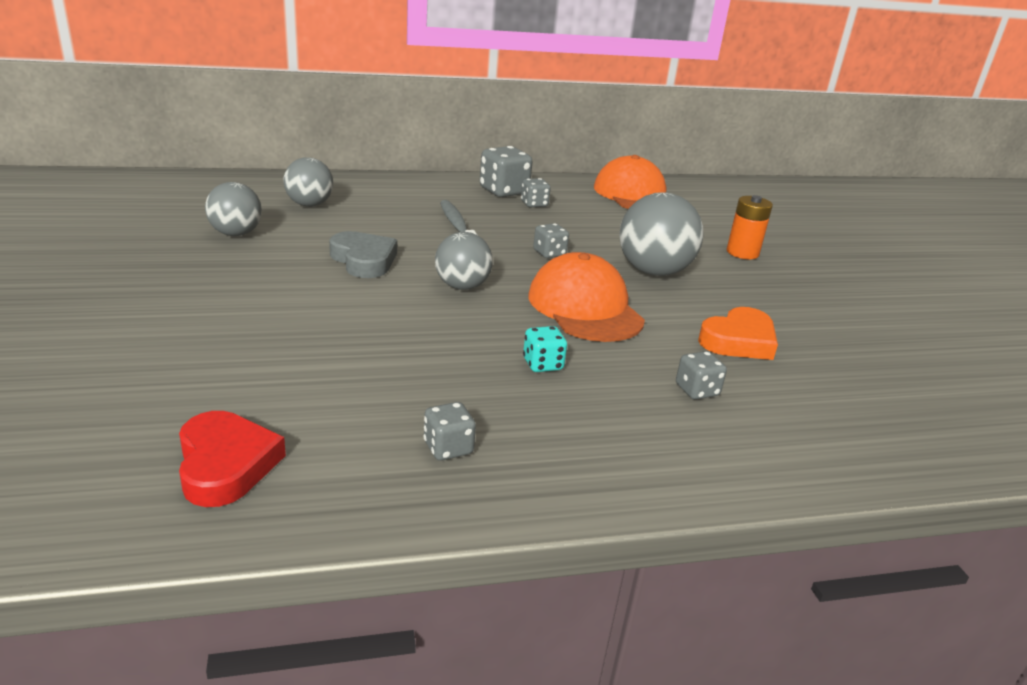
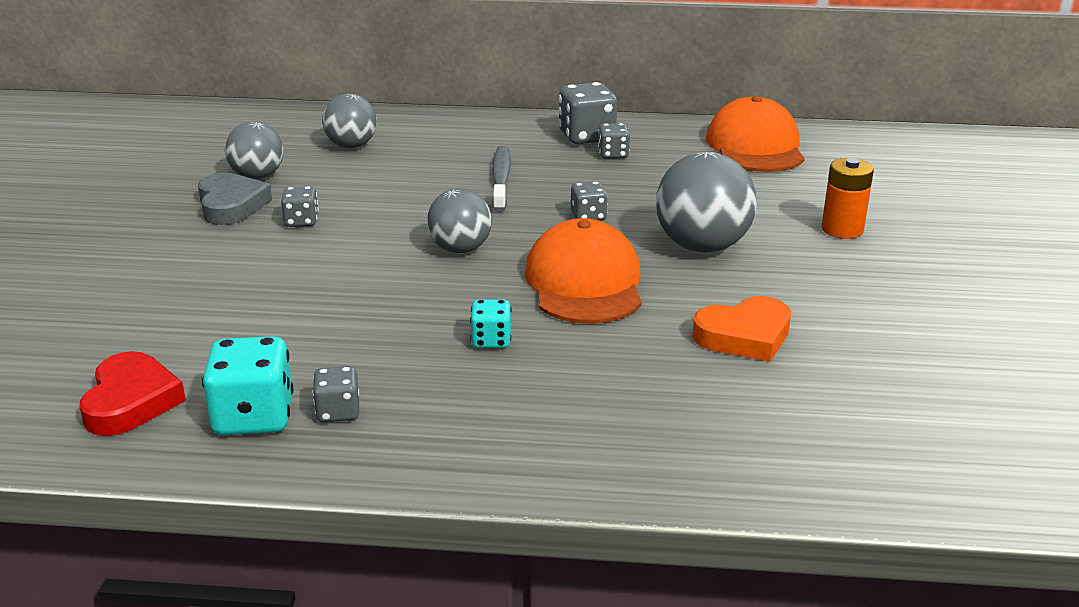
camera: 20 degrees right, 0 degrees up
grey heart [329,231,397,278] -> grey heart moved to [198,172,272,225]
grey dice [676,351,727,400] -> grey dice moved to [281,186,319,227]
none -> turquoise dice [202,336,293,435]

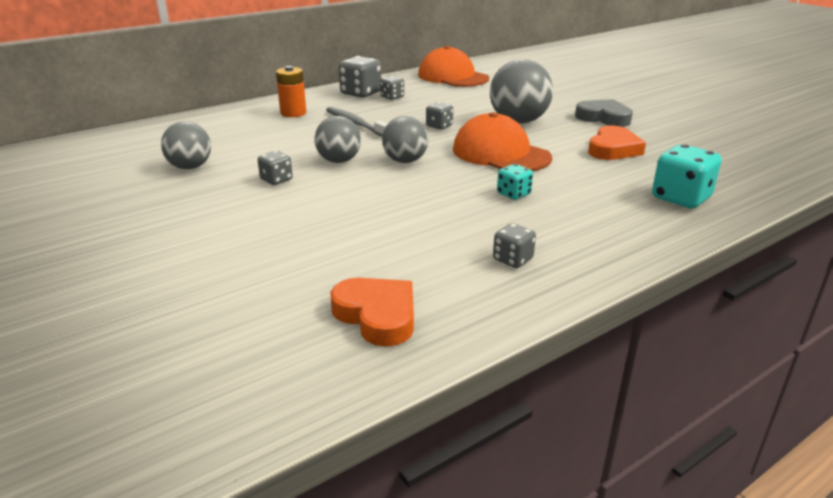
camera: 40 degrees left, 0 degrees up
red heart [79,351,186,436] -> orange heart [330,278,414,347]
grey heart [198,172,272,225] -> grey heart moved to [575,99,633,127]
turquoise dice [202,336,293,435] -> turquoise dice moved to [652,144,721,208]
grey ball [322,94,377,148] -> grey ball moved to [314,116,361,163]
orange battery [822,158,874,239] -> orange battery moved to [276,66,306,117]

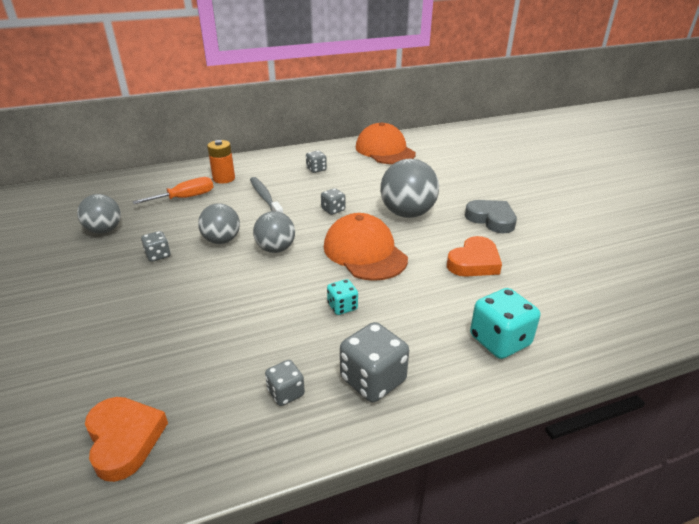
camera: 15 degrees right, 5 degrees up
grey dice [339,56,381,98] -> grey dice moved to [340,322,409,403]
none -> orange screwdriver [132,177,213,204]

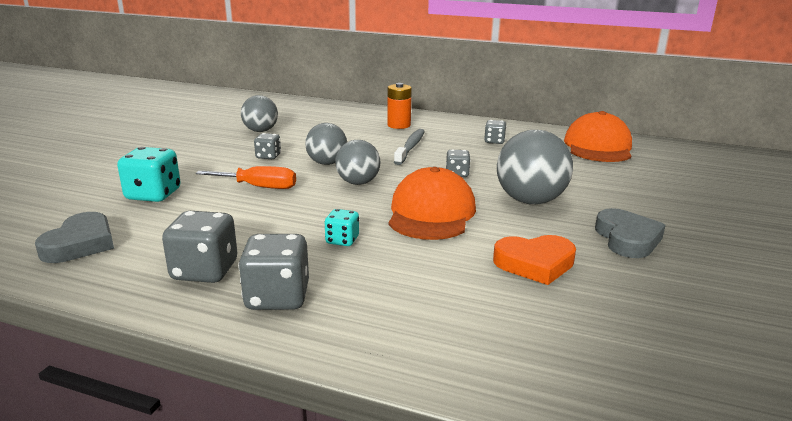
camera: 40 degrees right, 10 degrees down
orange heart [85,397,168,482] -> grey heart [35,212,114,263]
orange screwdriver [132,177,213,204] -> orange screwdriver moved to [196,166,296,189]
grey dice [265,360,305,406] -> grey dice [162,211,238,283], size x1.76
turquoise dice [470,288,540,359] -> turquoise dice moved to [117,147,180,202]

